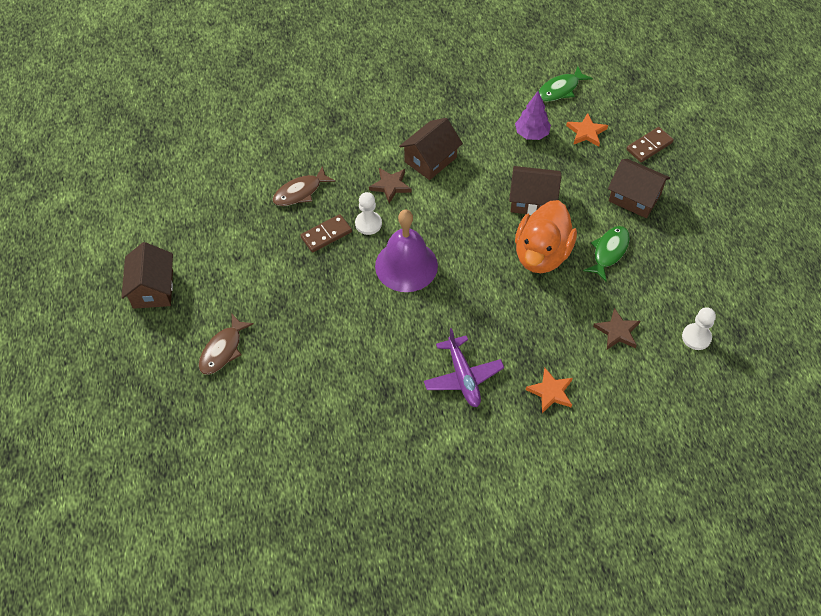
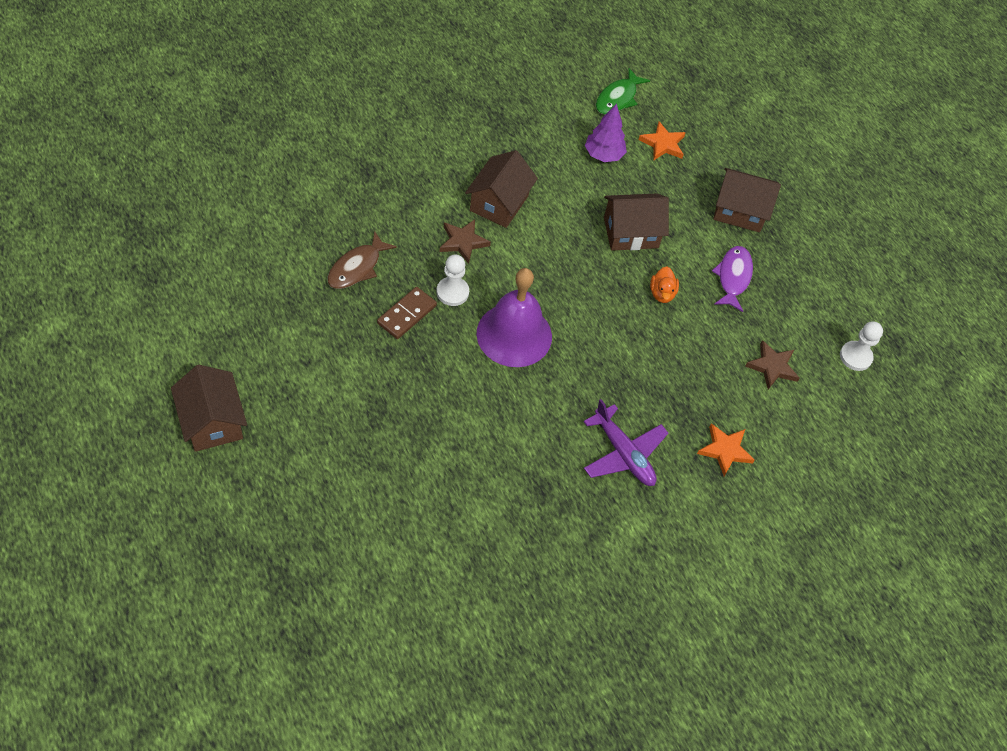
camera: 25 degrees left, 0 degrees up
brown fish [199,314,254,375] -> none
orange duck [515,200,577,273] -> orange duck [650,266,679,303], size x0.42
green fish [583,226,630,281] -> purple fish [712,246,753,312]
brown domino [626,127,674,162] -> none

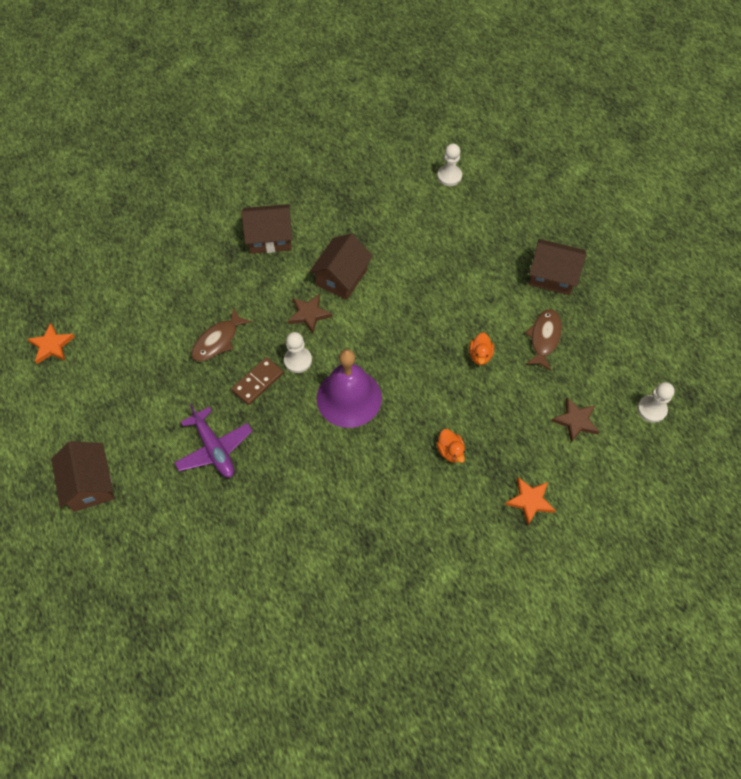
camera: 10 degrees right, 5 degrees up
purple plane [583,399,668,486] -> purple plane moved to [174,404,252,478]
purple tree [585,103,627,162] -> none
green fish [596,68,650,115] -> white pawn [437,144,462,186]
brown house [604,193,669,251] -> brown house moved to [241,204,293,254]
orange star [638,122,686,161] -> orange star moved to [27,323,75,364]
purple fish [712,246,753,312] -> brown fish [525,309,562,371]
none -> orange duck [436,429,465,463]

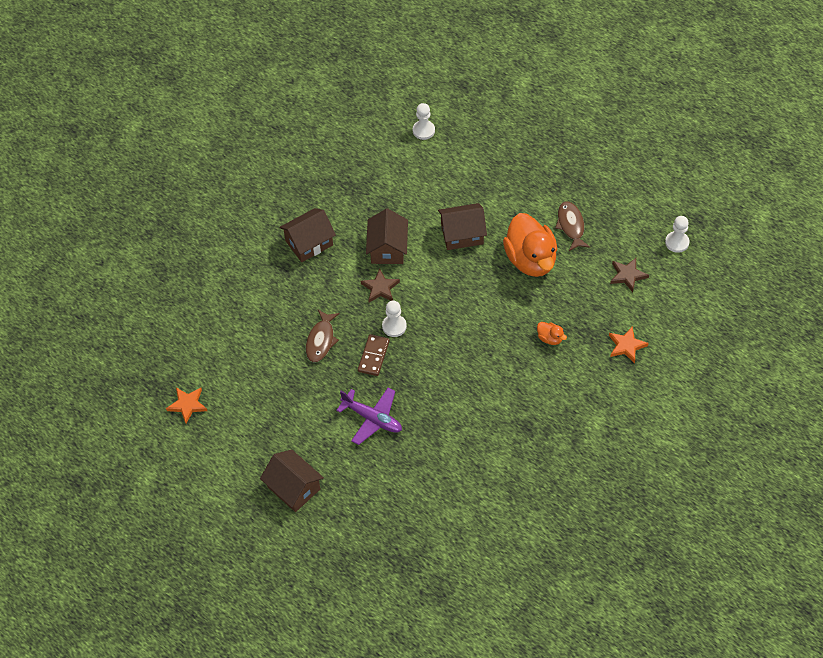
camera: 25 degrees left, 5 degrees down
purple bell [317,349,382,428] -> none
orange duck [469,332,494,365] -> orange duck [503,213,557,277], size x2.39
brown house [529,239,586,295] -> brown house moved to [438,203,487,250]

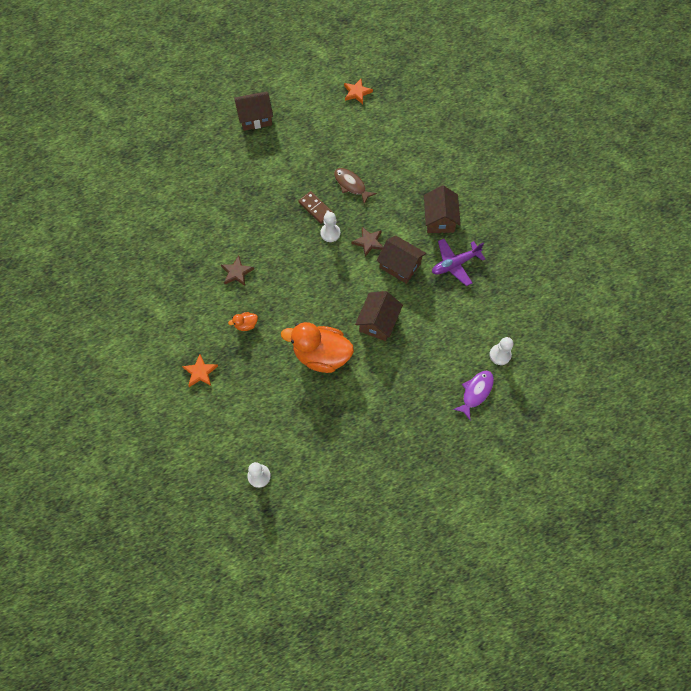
camera: 120 degrees right, 10 degrees up
purple plane [336,388,402,445] -> purple plane moved to [432,239,485,286]
brown fish [555,201,590,251] -> none
brown star [610,258,649,292] -> brown star moved to [221,256,254,286]
none -> purple fish [453,371,494,420]

